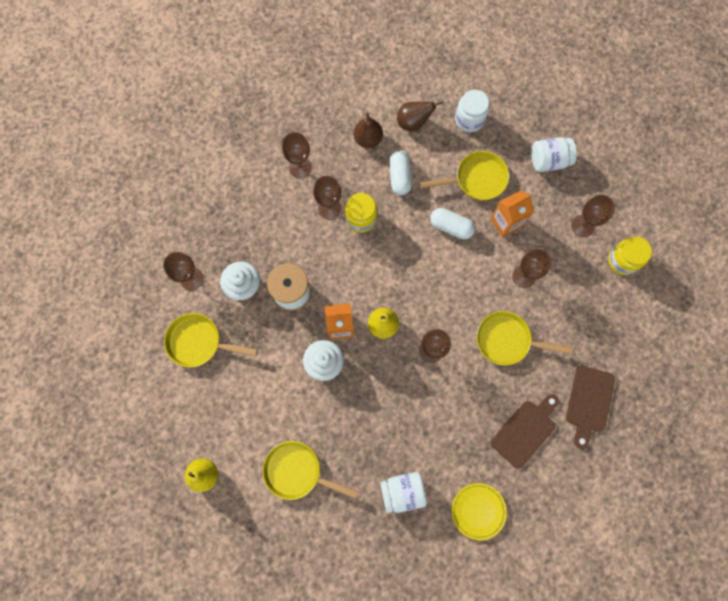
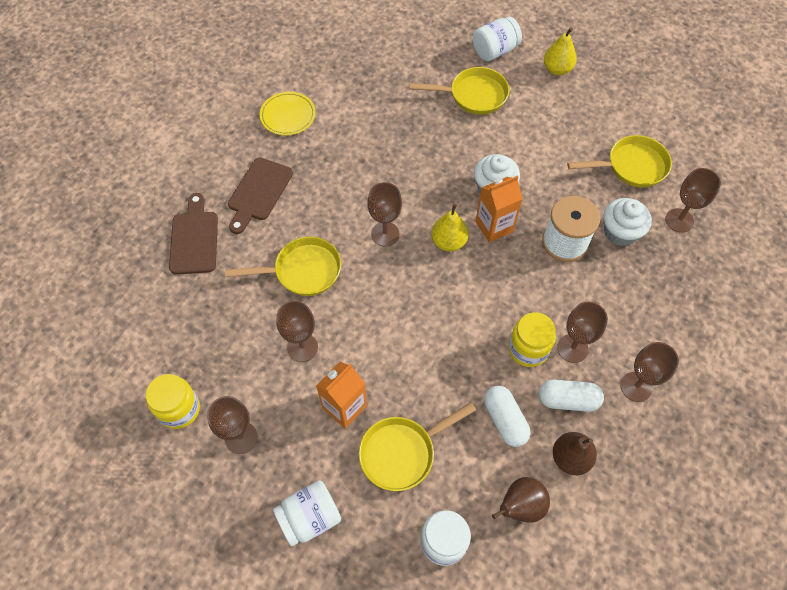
camera: 160 degrees right, 15 degrees down
white jar [380,472,427,513] -> white jar moved to [473,17,522,61]
white capsule [430,208,475,239] -> white capsule moved to [539,380,604,412]

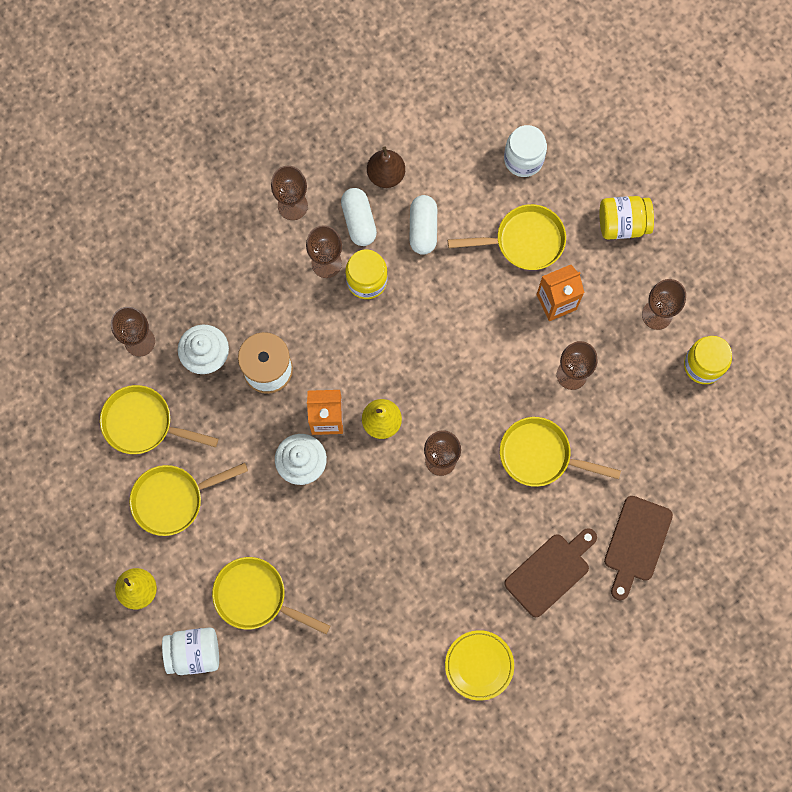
camera: 155 degrees left, 15 degrees up
white jar [273,481,341,547] -> yellow jar [599,196,654,240]
brown pear [492,477,550,523] -> none
white capsule [539,380,604,412] -> white capsule turned 45 degrees clockwise [341,188,377,246]
none -> yellow pan [129,463,248,536]

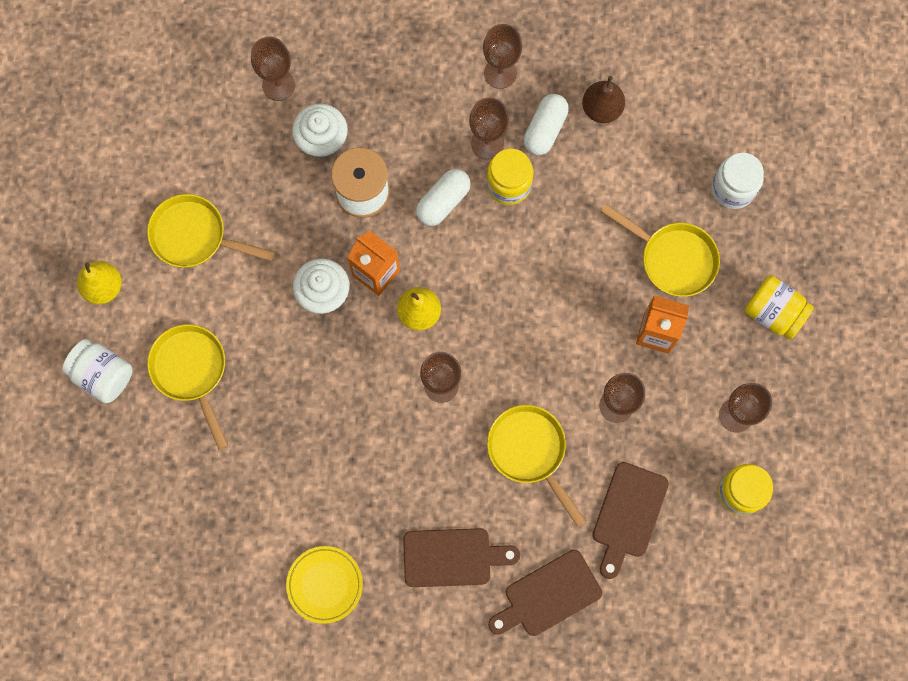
camera: 40 degrees right, 0 degrees up
yellow pan [100,385,218,454] -> none
white capsule [409,195,437,255] -> white capsule moved to [416,169,471,226]
none -> brown cutting board [593,462,669,579]

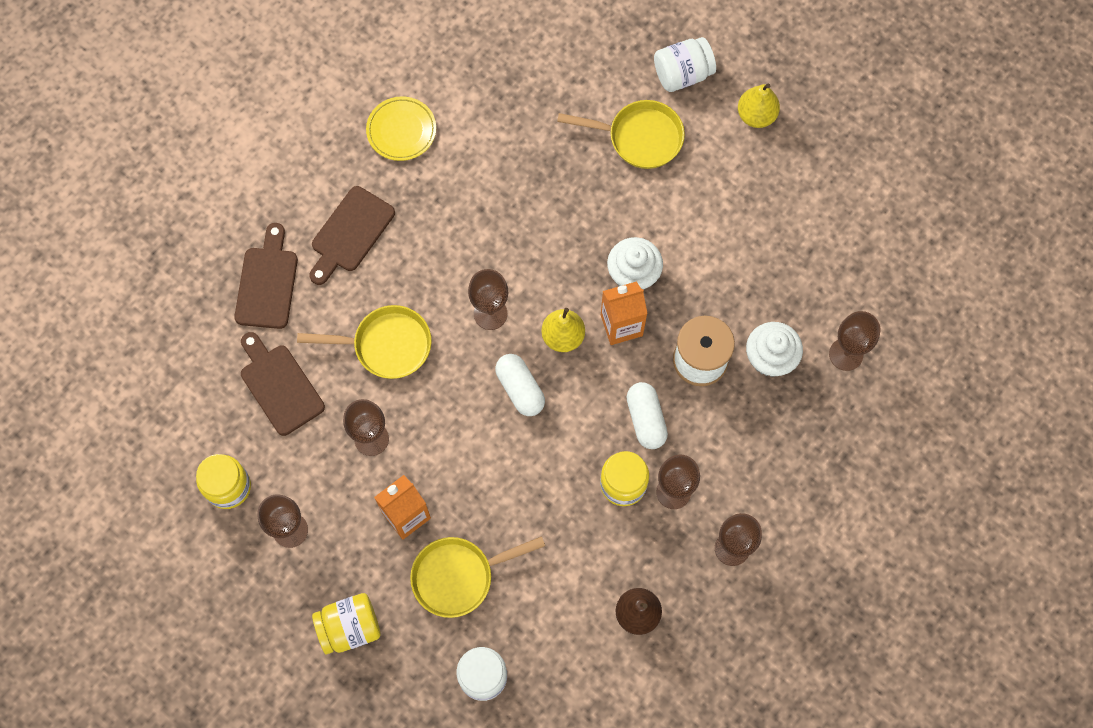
camera: 125 degrees right, 5 degrees down
yellow pan [147,194,275,268] -> none
white capsule [524,94,569,155] -> white capsule moved to [495,354,545,416]

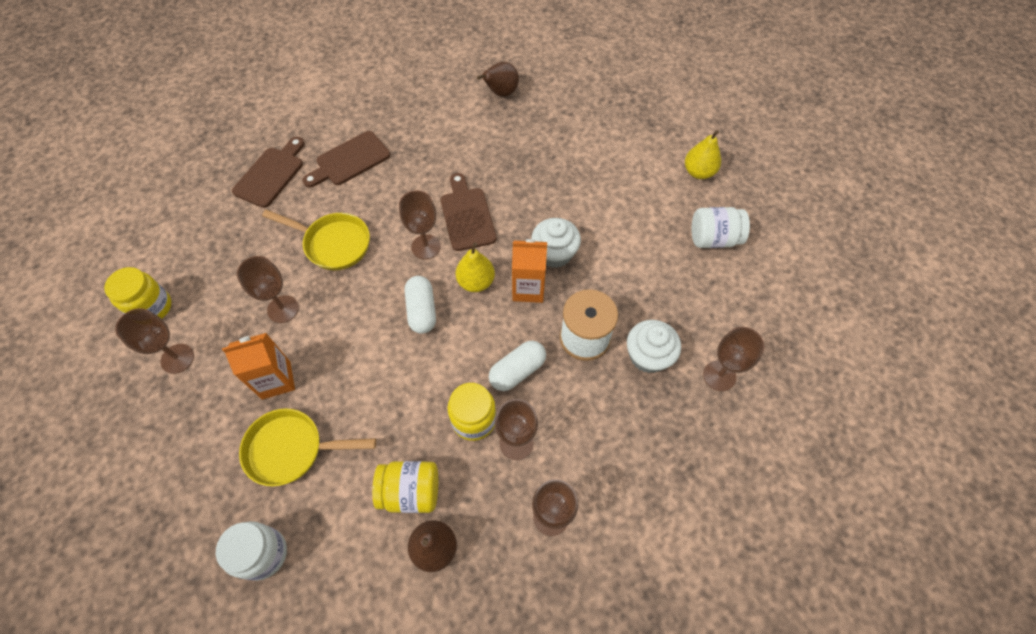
camera: 20 degrees right, 10 degrees down
brown cutting board [241,332,325,436] -> brown cutting board moved to [441,173,497,251]
yellow jar [312,593,381,654] -> yellow jar moved to [372,461,438,513]
yellow plate [366,96,436,161] -> none
yellow pan [557,100,685,169] -> none
white capsule [627,382,668,449] -> white capsule turned 45 degrees clockwise [489,341,546,391]
white jar [654,37,716,92] -> white jar moved to [691,207,750,248]
none -> brown pear [477,62,519,97]

